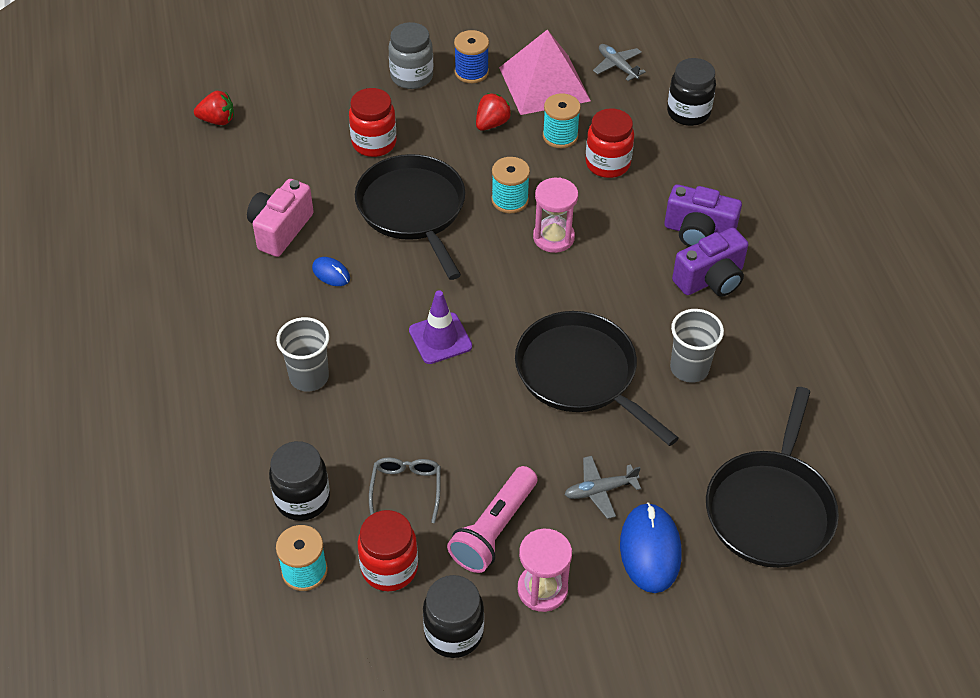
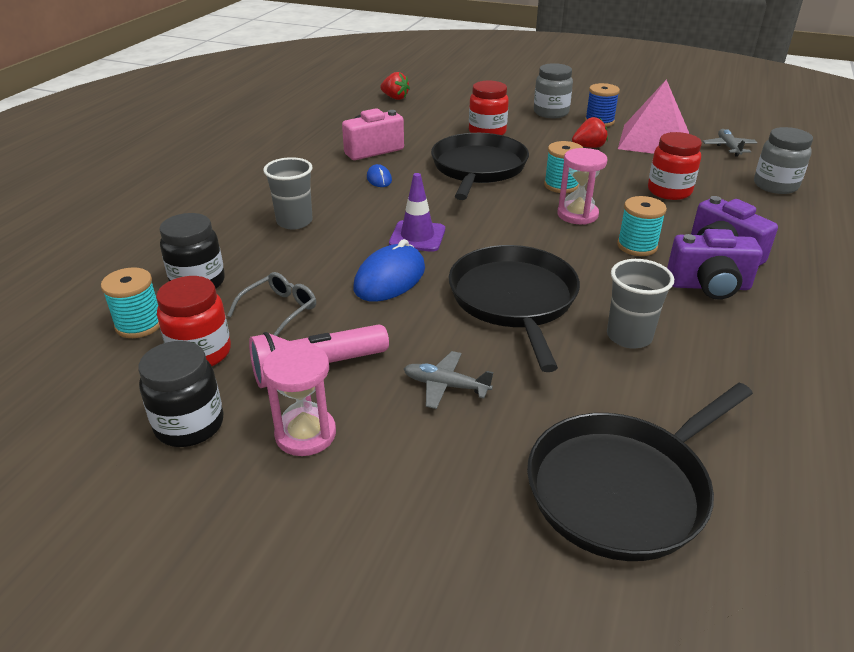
camera: 35 degrees right, 15 degrees down
turquoise spool [543,93,581,148] -> turquoise spool moved to [617,196,667,256]
blue mouse [620,502,682,593] -> blue mouse moved to [353,239,425,301]
black jar [667,58,716,126] -> grey jar [754,127,813,194]

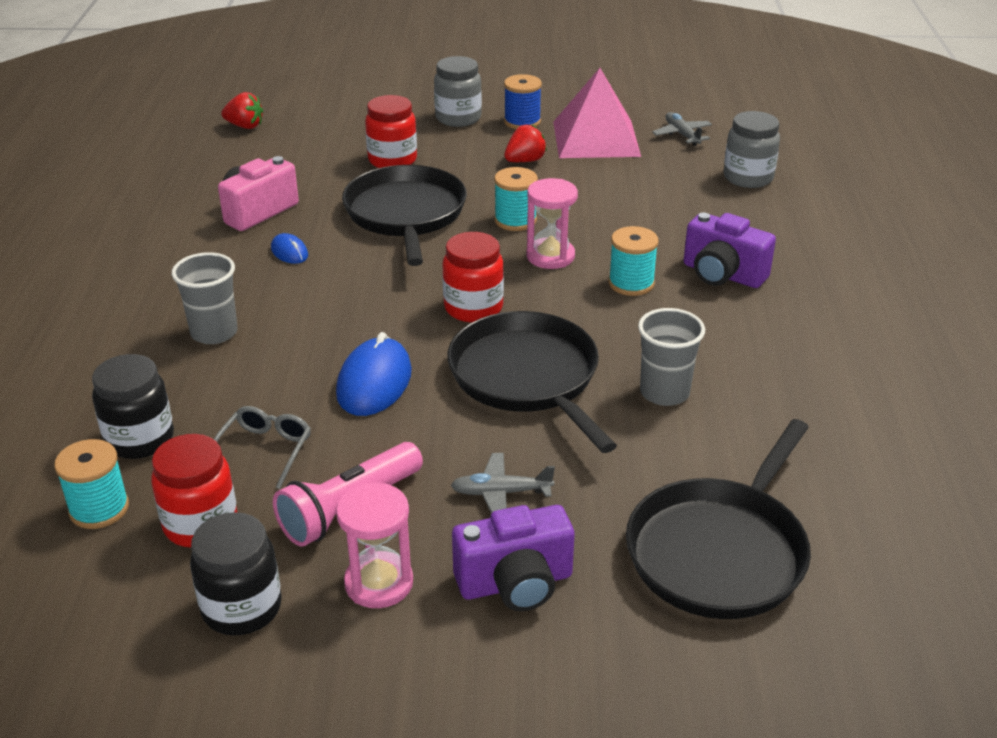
camera: 20 degrees left, 0 degrees up
purple traffic cone [389,173,445,252] -> none
red jar [648,132,702,200] -> red jar moved to [442,232,504,322]
purple camera [667,229,763,299] -> purple camera moved to [452,505,575,611]

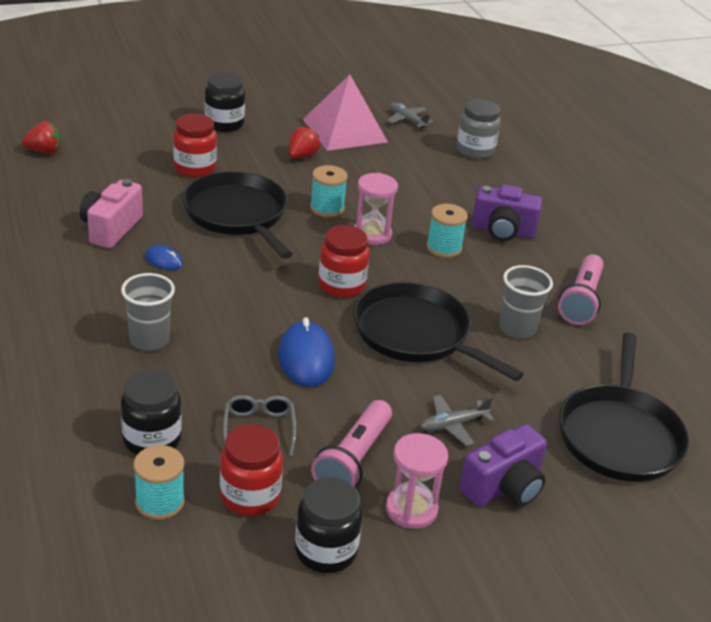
camera: 25 degrees left, 0 degrees up
grey jar [434,56,482,127] -> black jar [205,72,245,132]
blue spool [504,74,542,129] -> none
none -> pink flashlight [558,254,604,325]

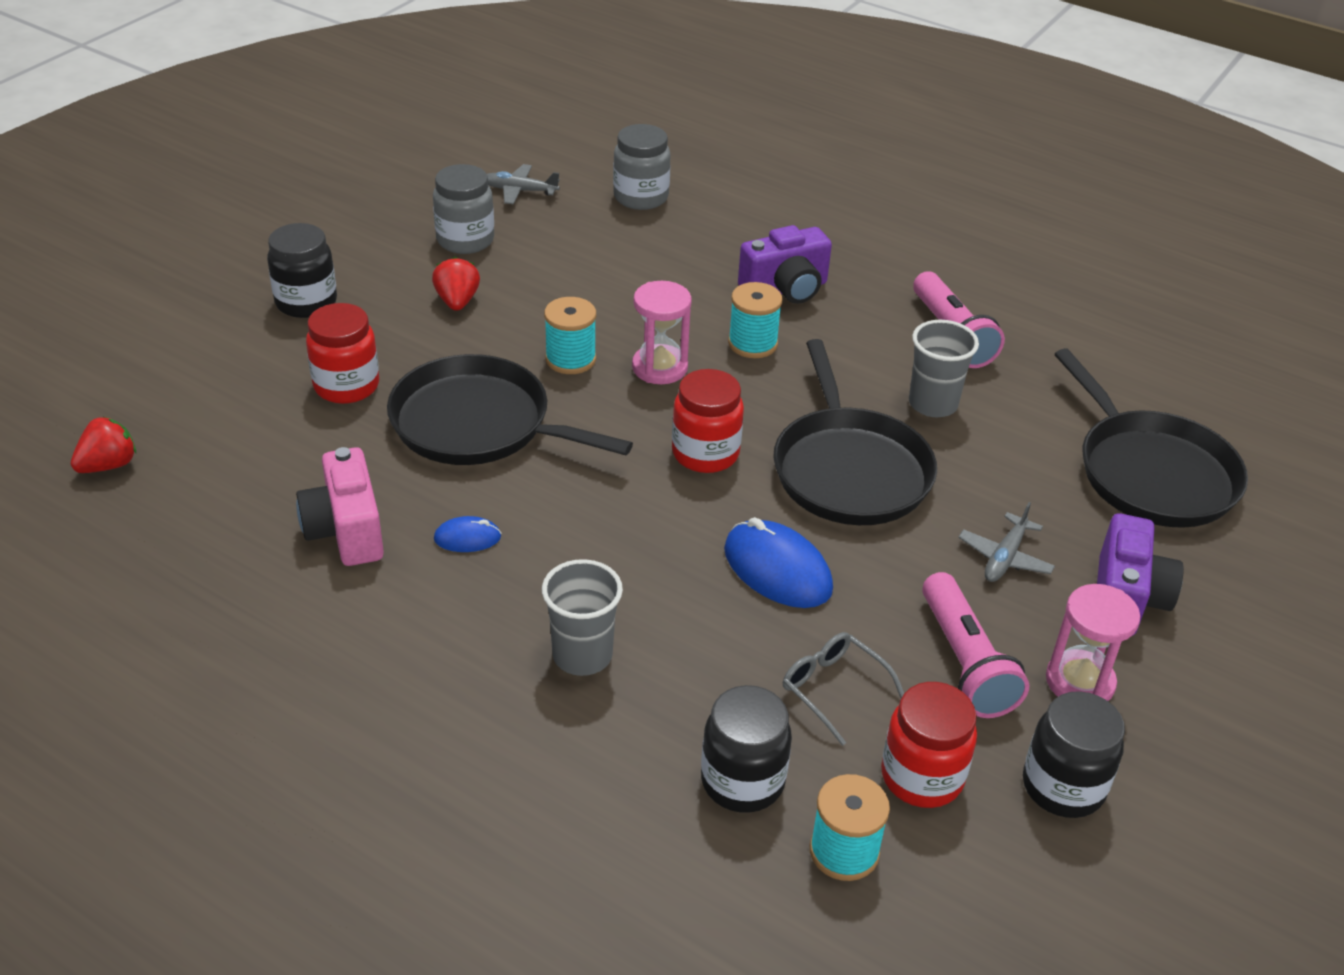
camera: 35 degrees left, 5 degrees up
pink pyramid [303,75,388,151] -> grey jar [433,164,494,254]
black pan [353,282,524,381] -> black pan turned 105 degrees counterclockwise [773,339,937,525]

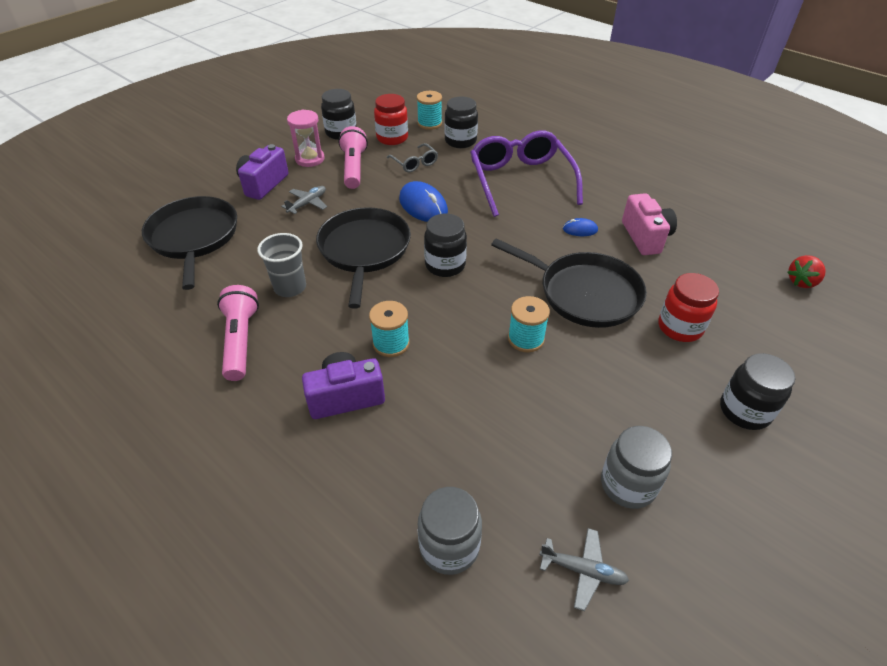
camera: 170 degrees left, 5 degrees up
red strawberry [432,257,480,311] -> none
grey cup [542,559,623,676] -> purple glasses [470,130,583,217]
pink hourglass [632,281,692,384] -> none
red jar [672,369,744,473] -> black jar [424,213,467,277]

